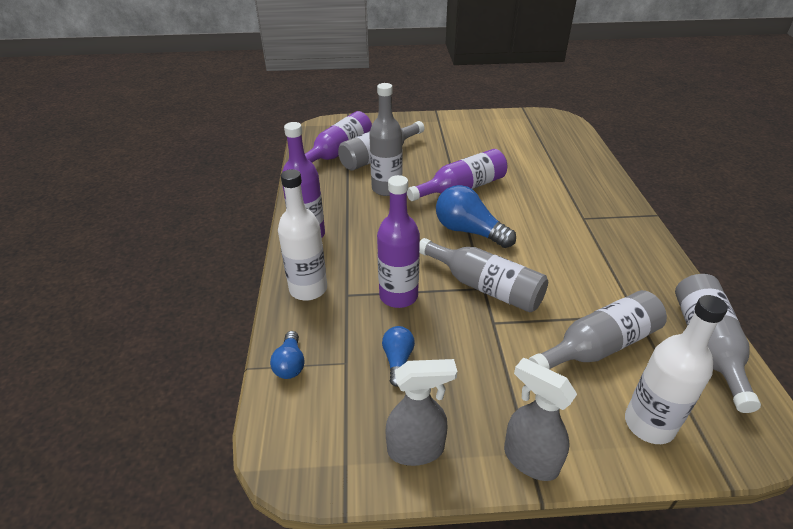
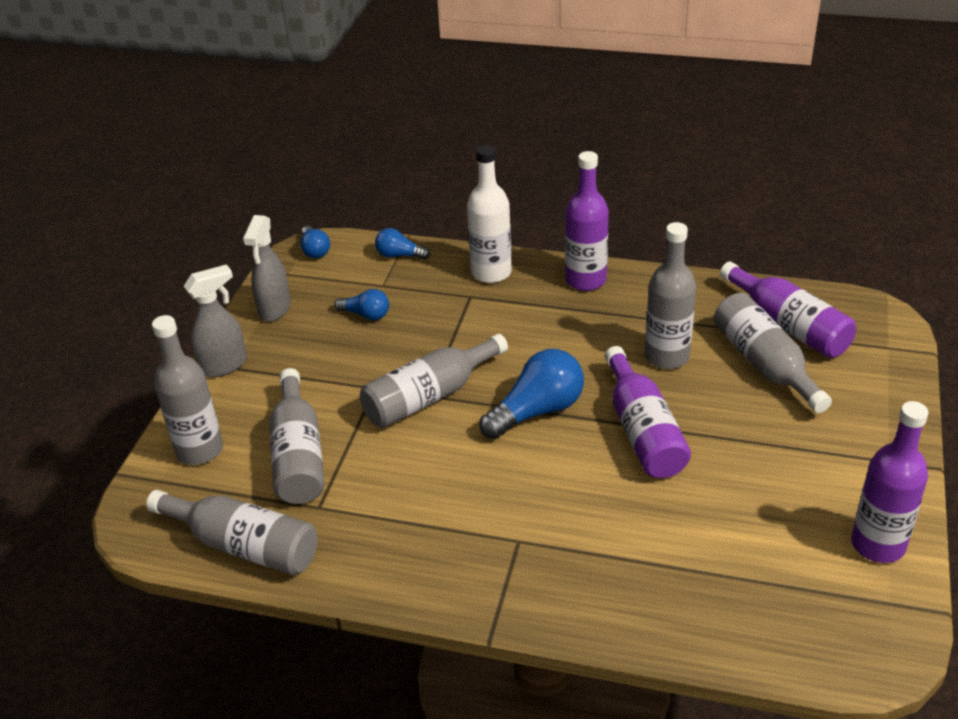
camera: 110 degrees right, 0 degrees up
purple bottle [377,175,420,308] -> purple bottle moved to [851,401,929,563]
white bottle [625,295,728,444] -> grey bottle [152,315,223,465]
none -> blue light bulb [301,226,330,258]

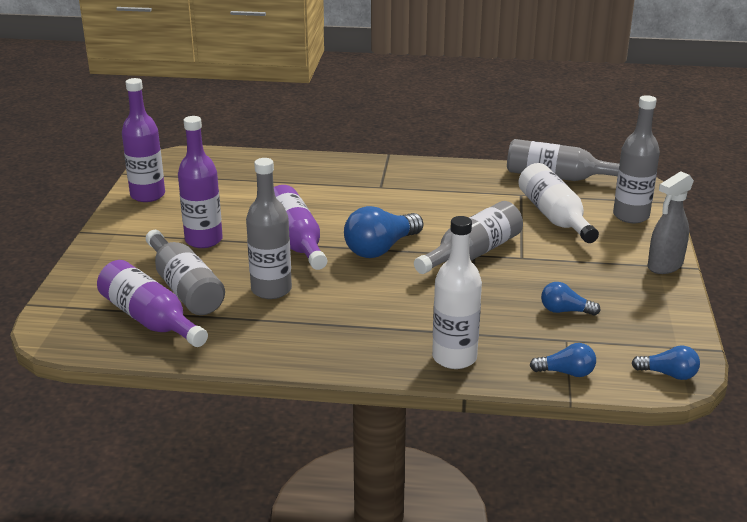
camera: 170 degrees right, 10 degrees down
grey spray bottle [243,215,291,322] -> none
grey bottle [269,368,325,504] -> white bottle [518,163,599,243]
blue light bulb [301,226,330,258] -> blue light bulb turned 135 degrees clockwise [632,346,700,380]
purple bottle [565,151,609,291] -> purple bottle moved to [178,116,223,248]

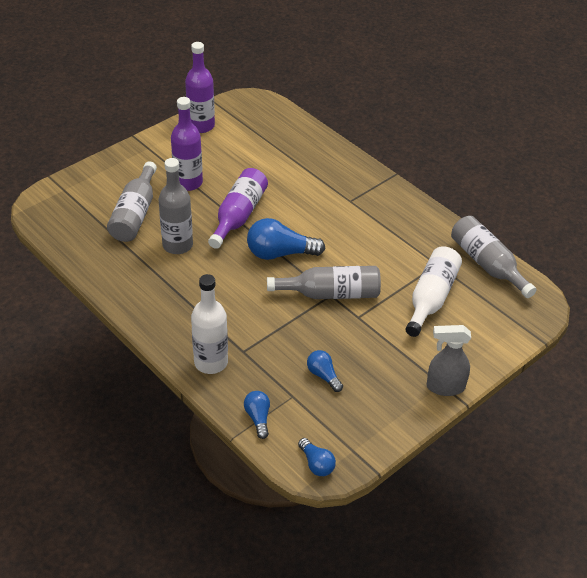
camera: 40 degrees right, 15 degrees up
purple bottle [97,260,208,347] -> none
blue light bulb [530,343,596,377] -> blue light bulb turned 150 degrees counterclockwise [244,391,270,439]
grey bottle [613,95,660,223] -> none

